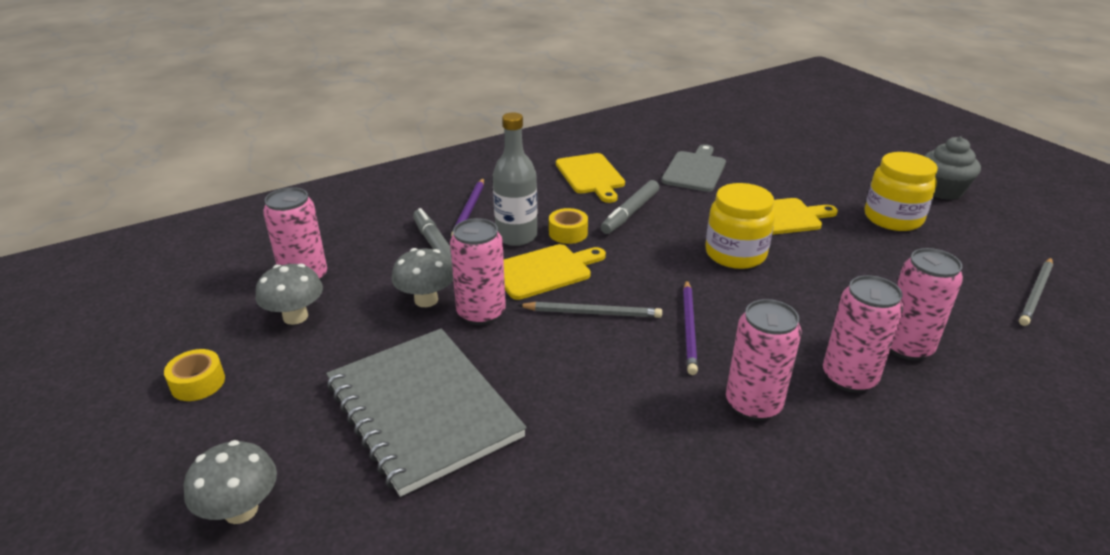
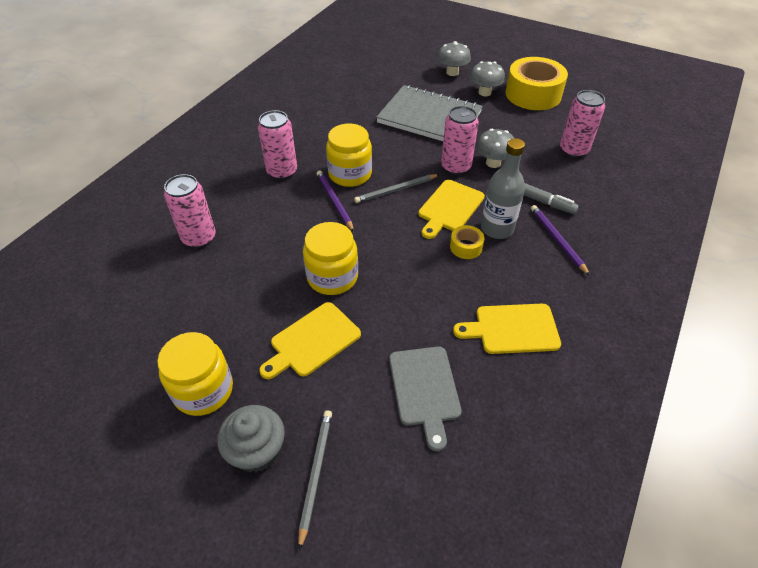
camera: 150 degrees right, 15 degrees up
yellow tape [164,349,225,401] -> yellow tape [506,57,568,110], size x2.24
grey mushroom [255,264,323,325] -> grey mushroom moved to [470,61,505,96]
yellow cutting board [556,153,625,203] -> yellow cutting board turned 45 degrees counterclockwise [453,304,561,354]
grey marker [600,180,659,234] -> none
pink can [823,275,904,393] -> none
grey cupcake [925,136,981,200] -> grey cupcake moved to [217,405,285,472]
grey pencil [1019,258,1053,326] -> grey pencil moved to [298,410,332,551]
none -> yellow jar [326,123,372,187]

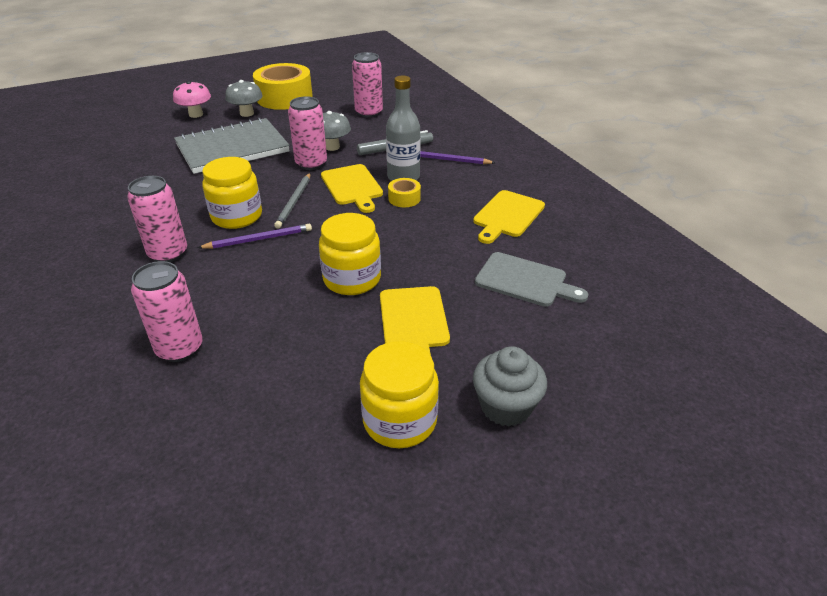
camera: 55 degrees left, 10 degrees down
grey pencil [298,410,332,551] -> none
purple pencil [317,170,354,232] -> purple pencil turned 150 degrees clockwise [197,224,312,249]
grey mushroom [437,41,471,76] -> pink mushroom [173,81,211,118]

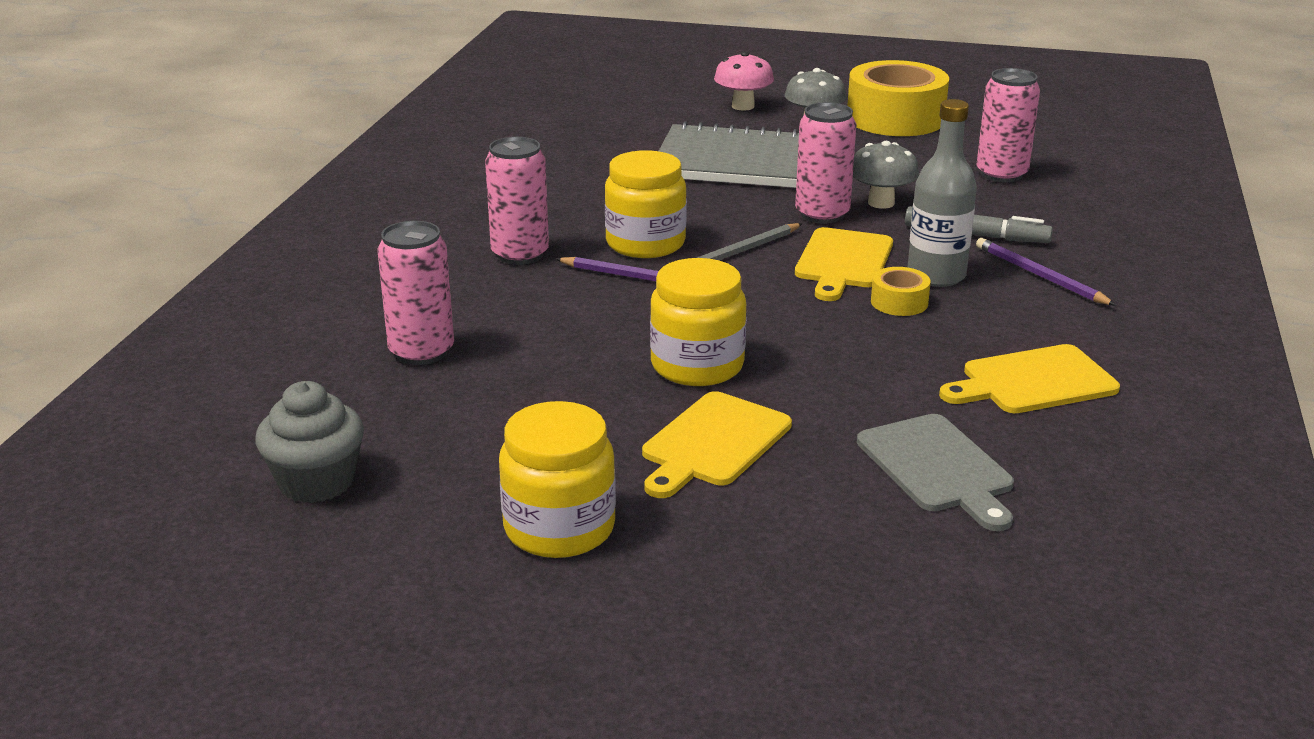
camera: 40 degrees right, 10 degrees down
grey cupcake [473,346,547,426] -> grey cupcake moved to [256,381,364,503]

